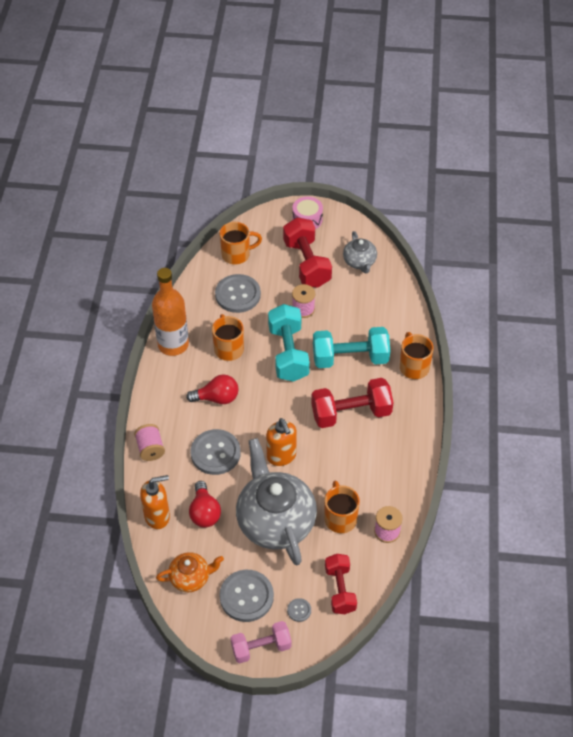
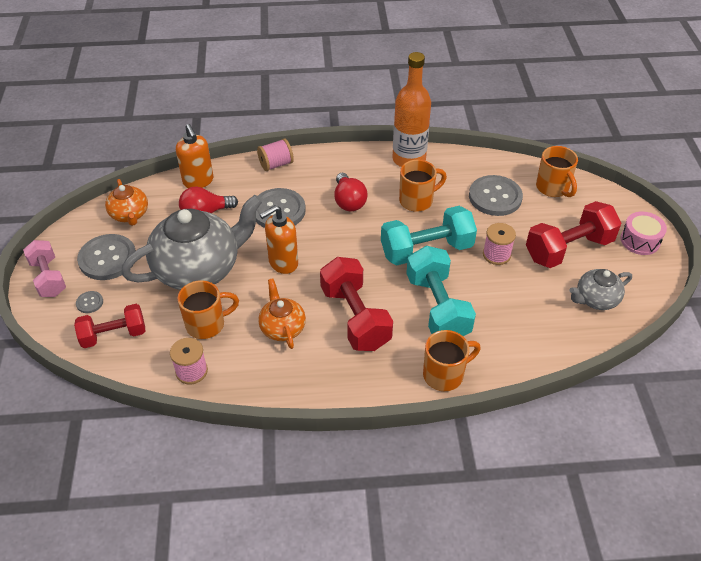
camera: 80 degrees right, 5 degrees down
none -> orange teapot [258,278,306,349]

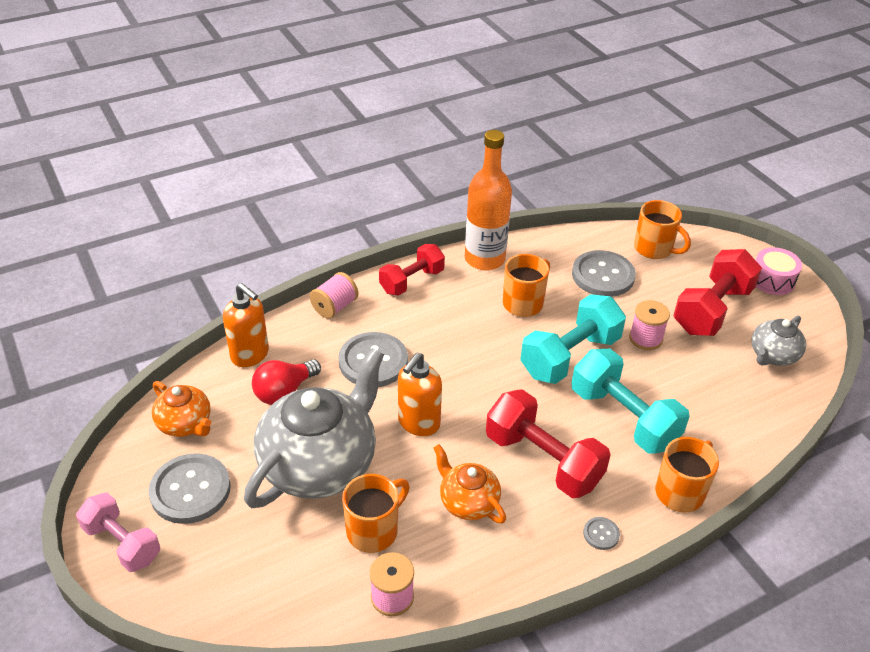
camera: 25 degrees left, 5 degrees down
red dumbbell [74,304,145,348] -> red dumbbell moved to [379,244,445,296]
grey button [76,291,103,313] -> grey button moved to [583,517,620,550]
red light bulb [334,173,368,212] -> none

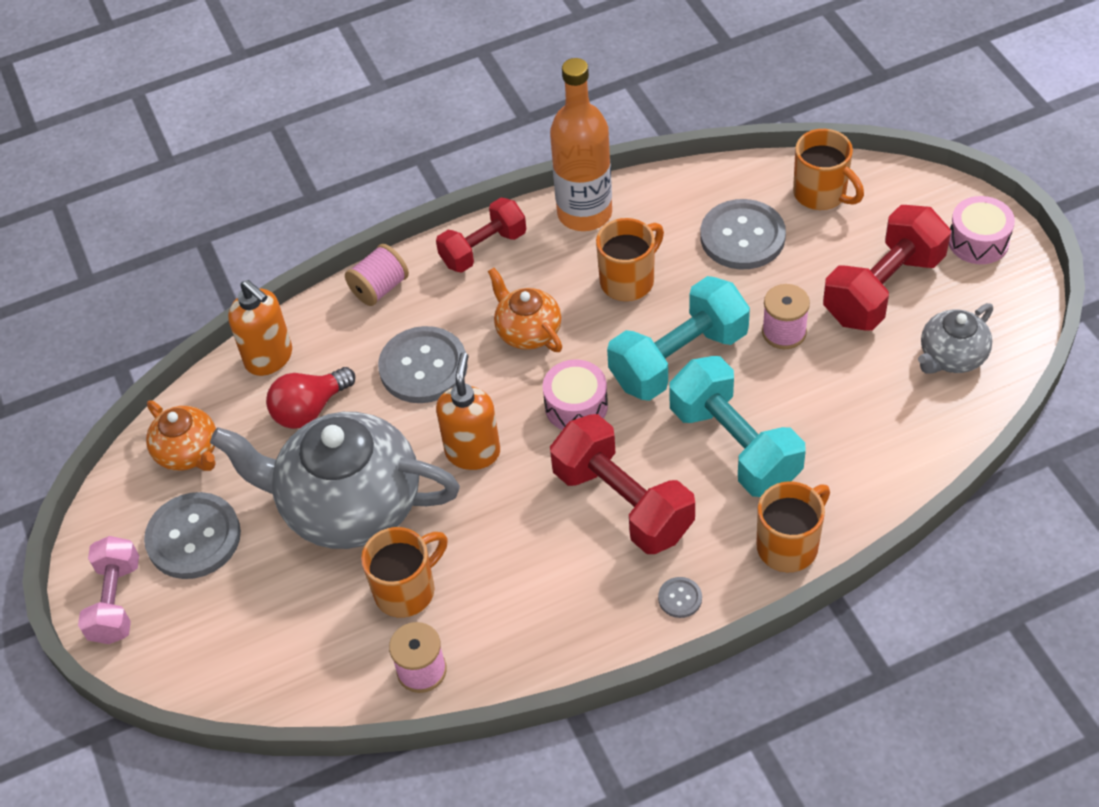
camera: 10 degrees right, 10 degrees up
pink dumbbell [76,492,160,572] -> pink dumbbell turned 45 degrees clockwise [78,536,139,644]
grey teapot [244,348,384,508] -> grey teapot turned 120 degrees counterclockwise [210,412,460,549]
orange soap dispenser [398,353,442,436] -> orange soap dispenser turned 150 degrees clockwise [436,352,500,470]
orange teapot [434,444,506,523] -> orange teapot moved to [488,268,562,352]
none -> pink drum [543,359,608,430]

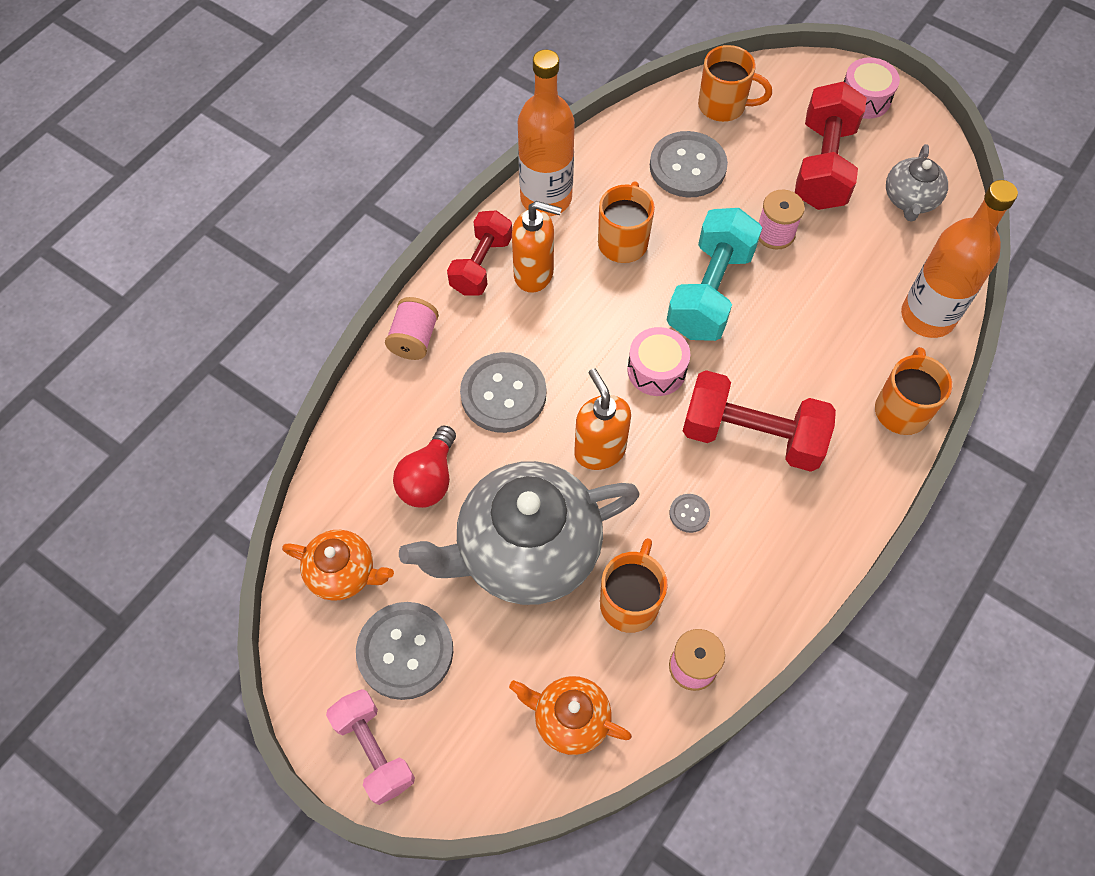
camera: 35 degrees left, 10 degrees up
orange soap dispenser [228,280,292,376] -> orange soap dispenser moved to [512,201,562,293]
orange teapot [488,268,562,352] -> orange teapot moved to [509,676,632,755]
grey button [658,577,702,618] -> grey button moved to [669,494,710,533]
turquoise dumbbell [669,356,806,497] -> none
none -> orange bottle [901,180,1018,338]

